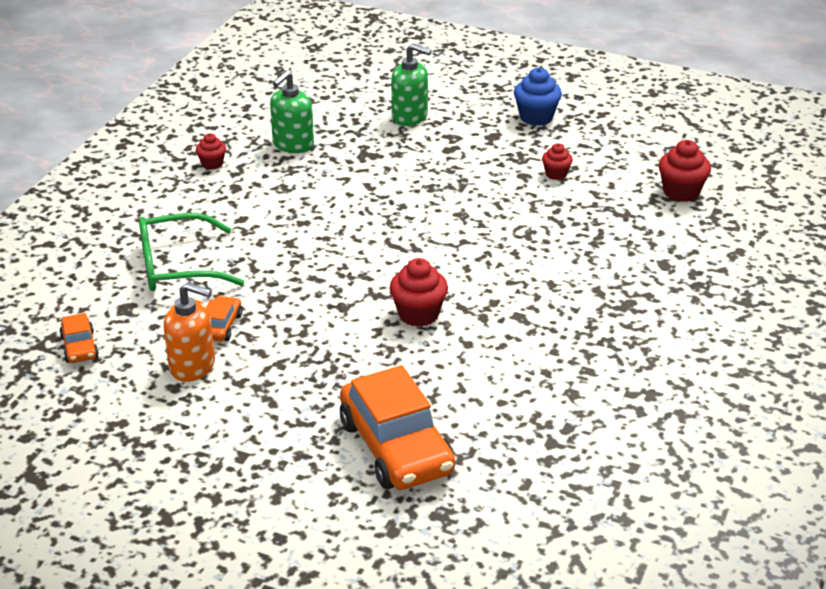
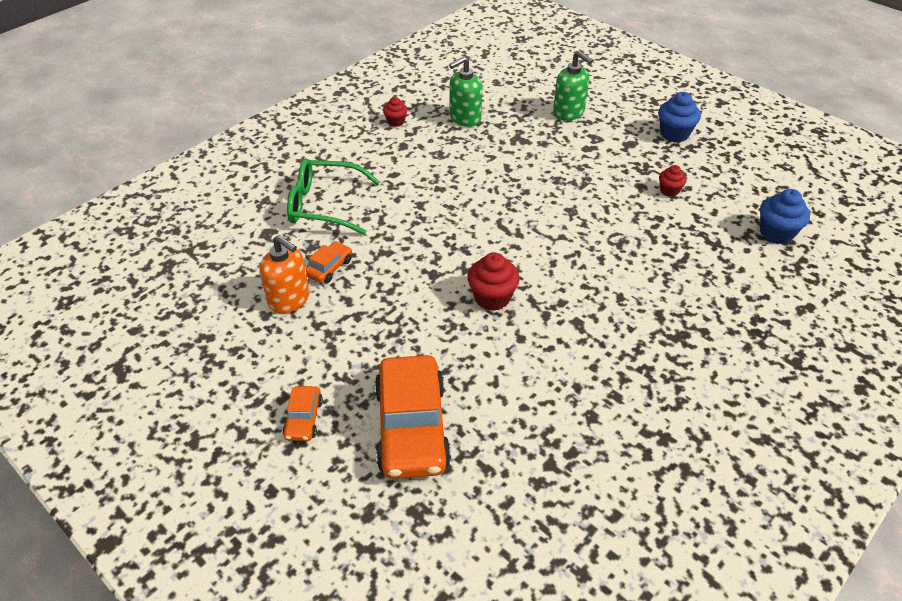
camera: 20 degrees right, 10 degrees up
orange car [60,313,99,363] -> orange car moved to [283,386,323,441]
red cupcake [658,140,711,202] -> blue cupcake [760,189,810,244]

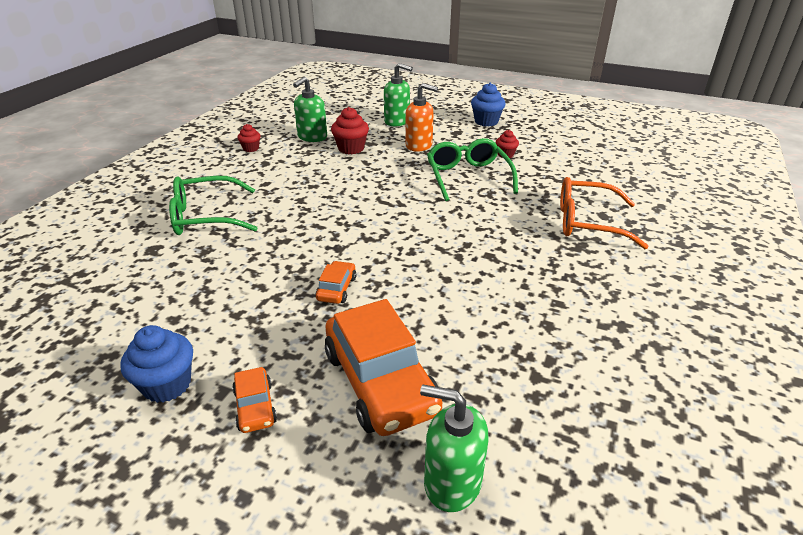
camera: 20 degrees left, 10 degrees down
orange soap dispenser [260,235,310,313] -> orange soap dispenser moved to [405,83,438,152]
orange car [305,241,352,283] -> orange car moved to [315,261,357,304]
red cupcake [467,253,520,311] -> red cupcake moved to [331,107,369,154]
blue cupcake [760,189,810,244] -> blue cupcake moved to [120,325,193,403]
none -> green soap dispenser [420,385,489,512]
none -> green glasses [427,138,518,201]
none -> orange glasses [560,177,649,249]

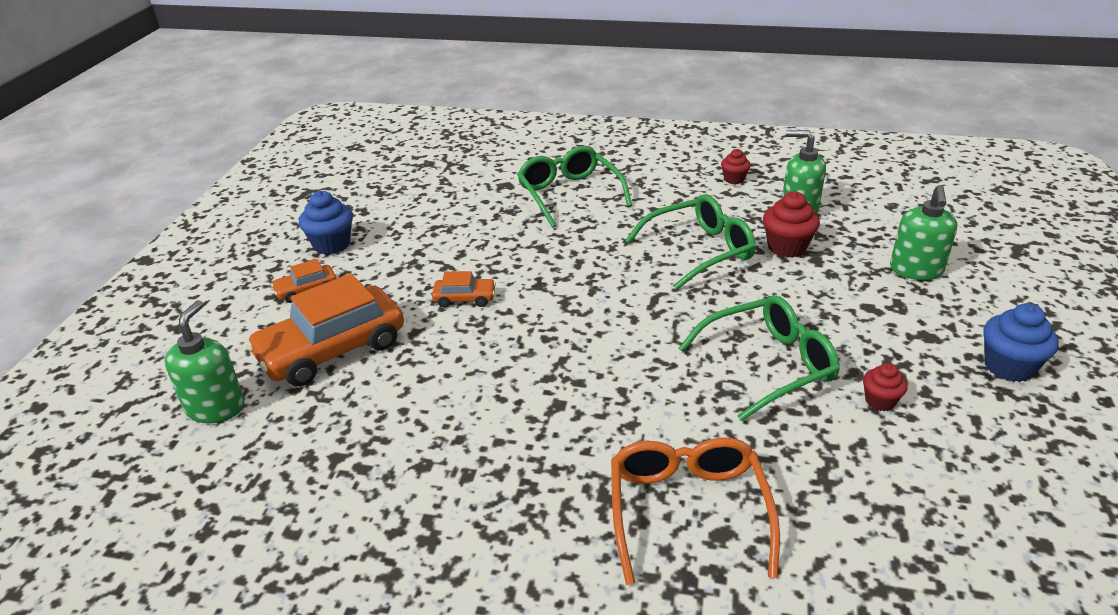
camera: 80 degrees right, 0 degrees up
orange soap dispenser [405,83,438,152] -> none
none -> green glasses [625,195,756,290]

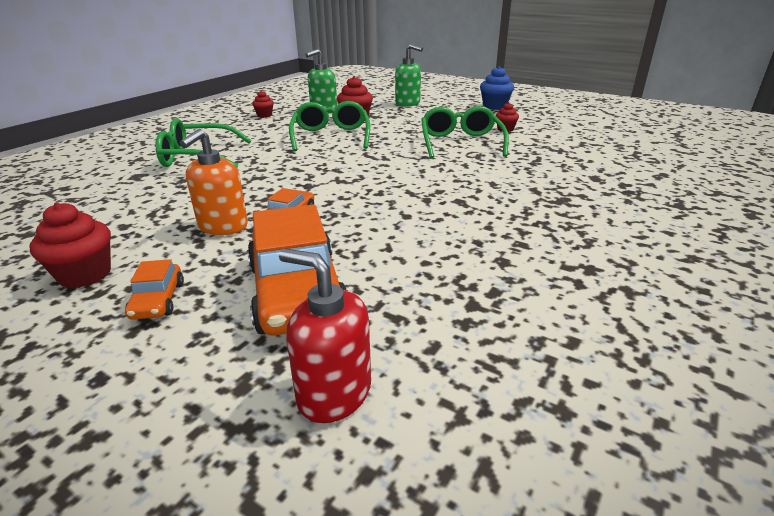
camera: 70 degrees left, 5 degrees down
green soap dispenser [165,300,245,423] -> red soap dispenser [279,248,371,423]
blue cupcake [299,191,353,255] -> red cupcake [30,202,111,288]
orange glasses [611,437,780,585] -> none
none -> orange soap dispenser [180,129,248,235]

